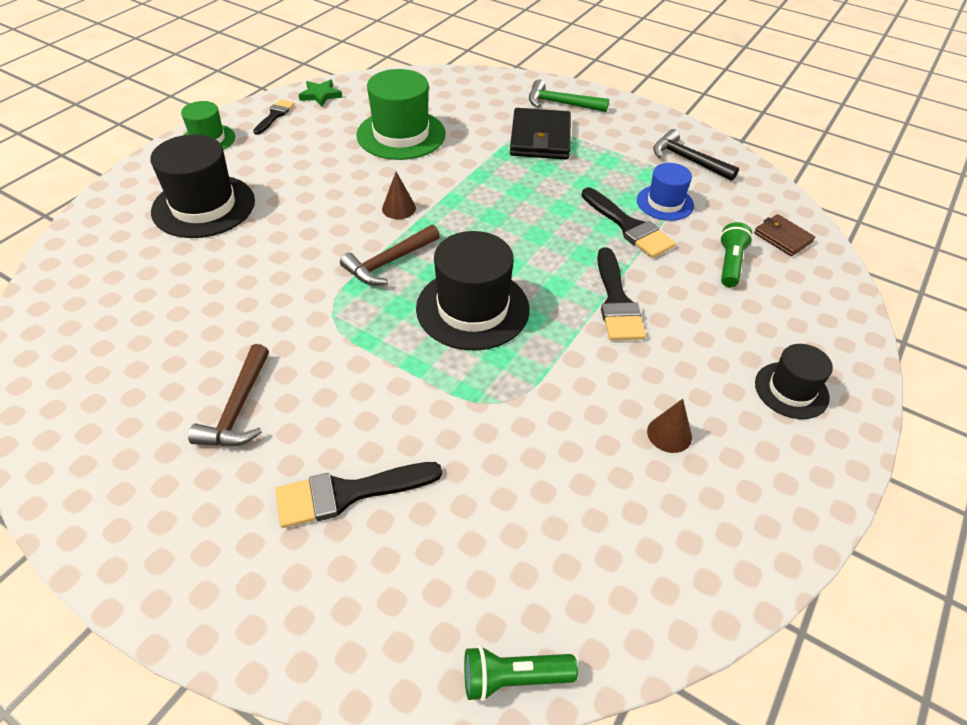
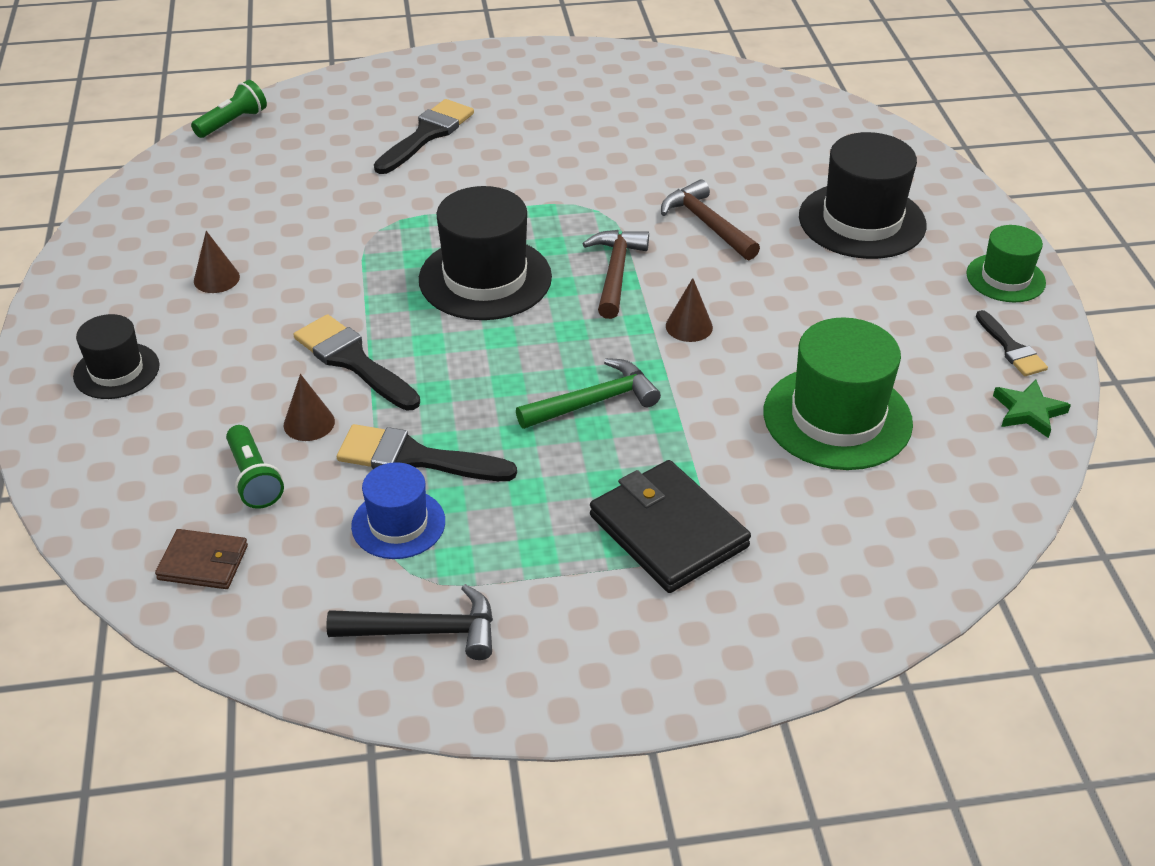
camera: 140 degrees right, 5 degrees down
brown hammer [188,344,269,446] -> brown hammer moved to [661,179,760,260]
green hammer [529,80,609,112] -> green hammer moved to [516,358,661,429]
none -> brown cone [284,374,335,441]

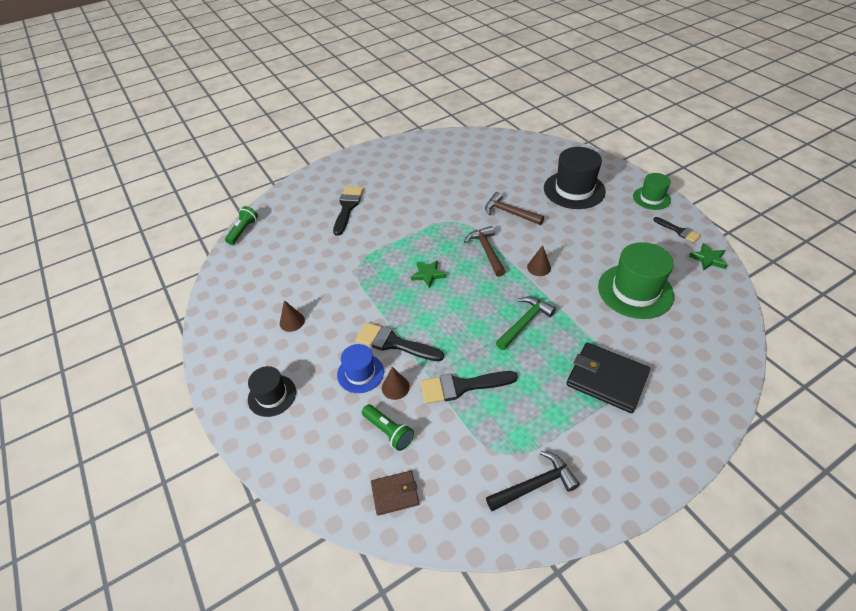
camera: 20 degrees left, 5 degrees up
blue hat [351,462,445,559] -> blue hat moved to [337,344,384,393]
black hat [419,186,552,320] -> green star [411,260,446,288]

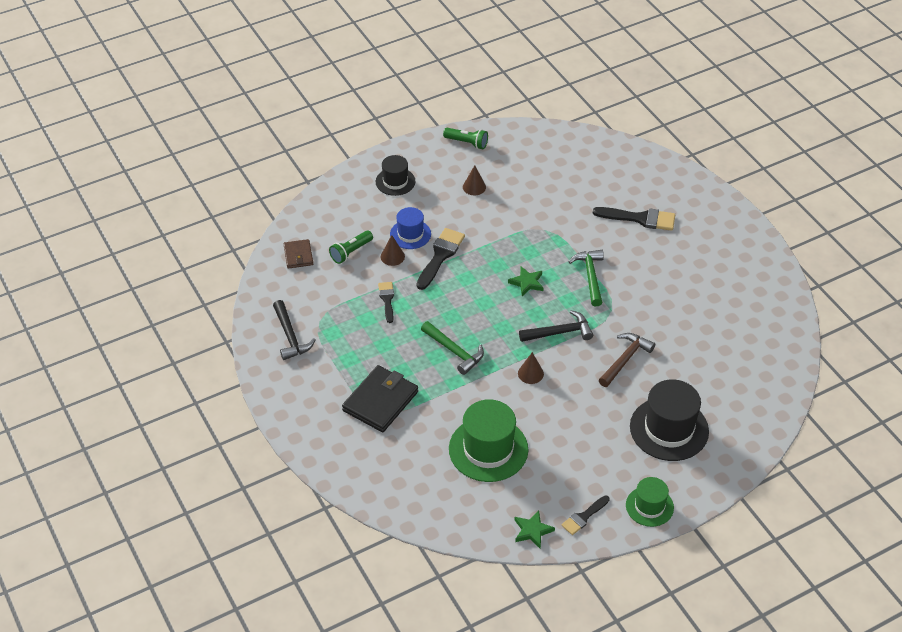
camera: 90 degrees right, 0 degrees up
green flashlight [225,206,258,245] -> green flashlight moved to [443,128,488,149]
black brush [421,371,518,404] -> black brush [378,282,394,323], size x0.61
brown hammer [464,226,506,277] -> black hammer [519,310,593,342]
none -> green hammer [569,250,604,306]

